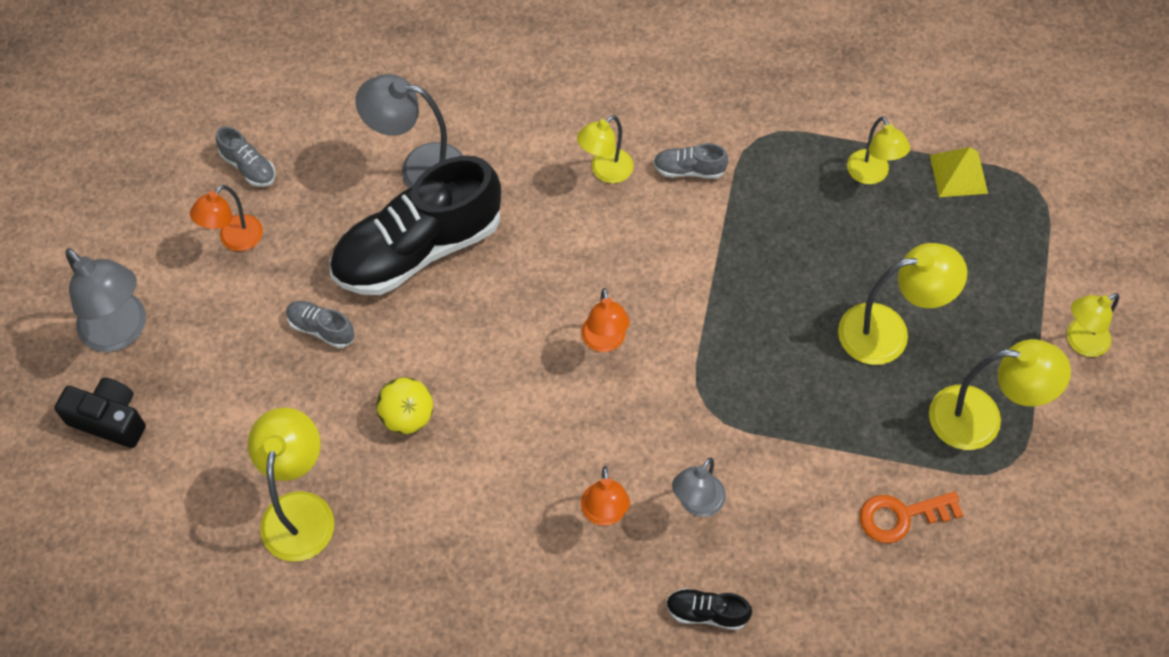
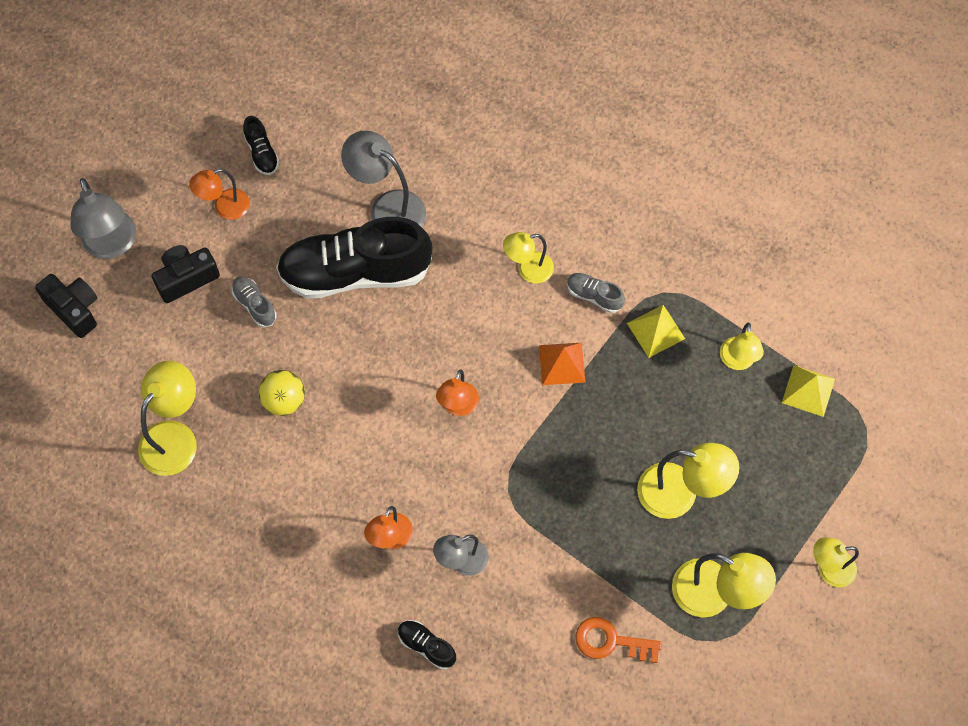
camera: 25 degrees right, 5 degrees up
grey shoe [216,126,276,187] -> black shoe [243,116,279,175]
none -> black camera [152,245,220,303]
none -> orange pyramid [539,343,586,385]
none -> yellow pyramid [627,305,685,358]

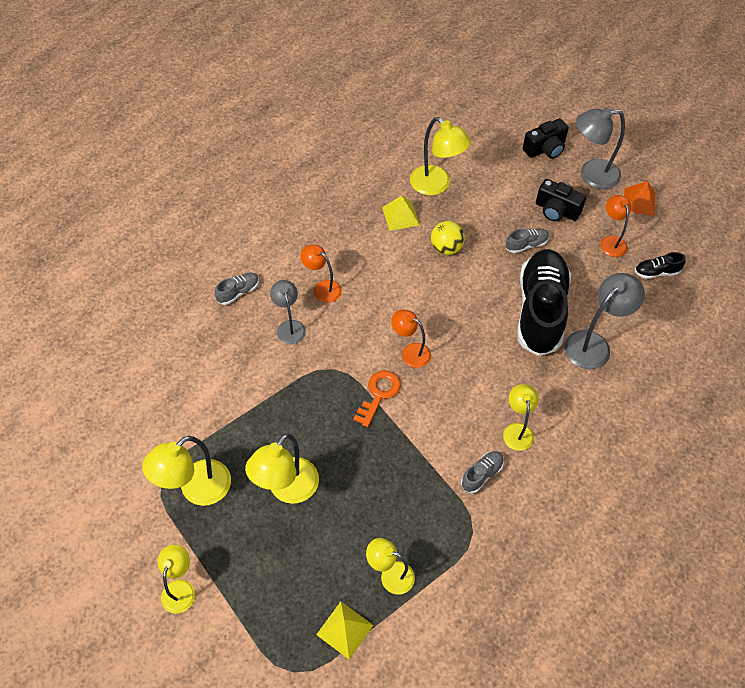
camera: 105 degrees right, 10 degrees down
black camera [152,245,220,303] -> black camera turned 135 degrees clockwise [536,179,586,221]
black shoe [398,620,456,670] -> grey shoe [215,273,259,305]
orange pyramid [539,343,586,385] -> orange pyramid moved to [624,181,655,216]
orange key [575,617,662,663] -> orange key moved to [353,370,401,427]
yellow pyramid [627,305,685,358] -> yellow pyramid moved to [382,196,420,231]

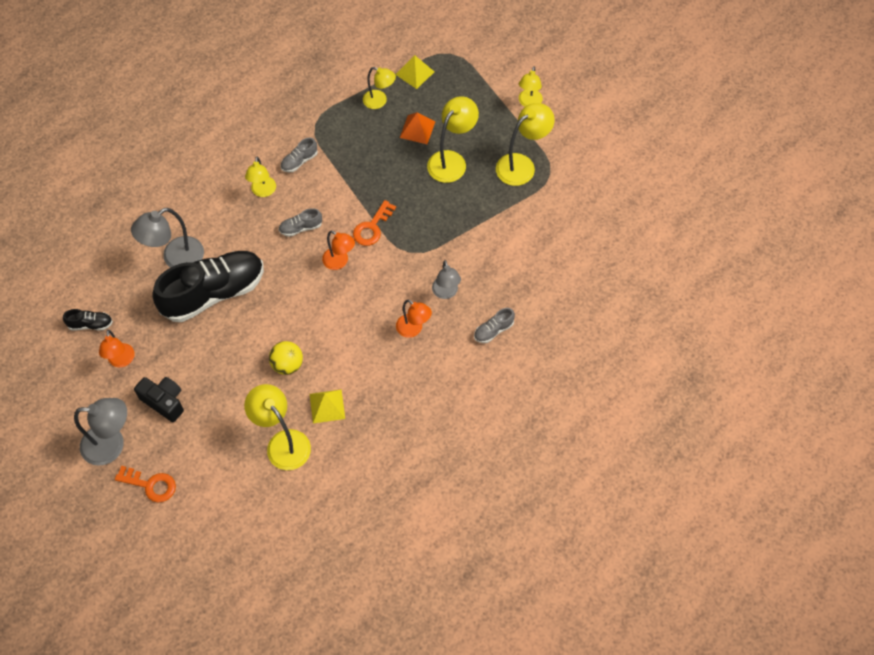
camera: 175 degrees left, 5 degrees up
grey shoe [506,228,549,253] -> grey shoe moved to [278,208,322,237]
black shoe [517,249,571,356] -> black shoe turned 135 degrees counterclockwise [152,251,264,322]
black camera [523,118,569,159] -> orange key [115,466,176,502]
orange pyramid [624,181,655,216] -> orange pyramid moved to [400,112,435,144]

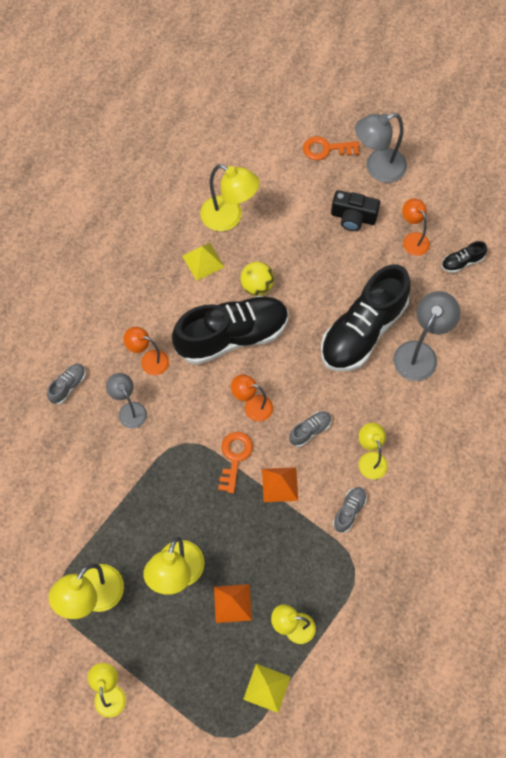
camera: 160 degrees right, 5 degrees up
none -> black shoe [172,296,289,365]
none -> orange pyramid [262,467,298,502]

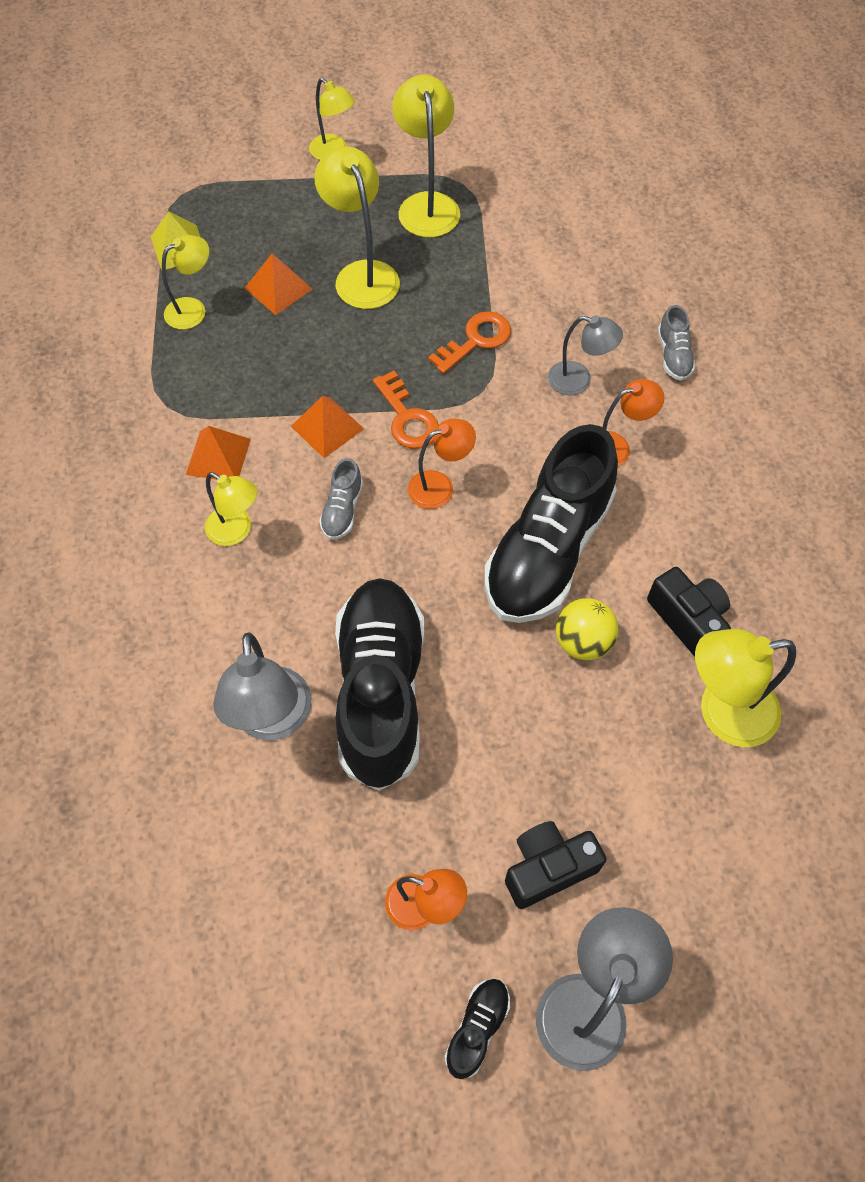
camera: 140 degrees right, 5 degrees down
yellow pyramid [182,243,224,281] -> black camera [647,567,731,657]
orange key [303,136,360,160] -> orange key moved to [428,311,511,374]
grey shoe [333,487,367,533] -> orange pyramid [186,426,251,479]
black shoe [442,241,487,273] -> black shoe moved to [445,979,510,1079]

